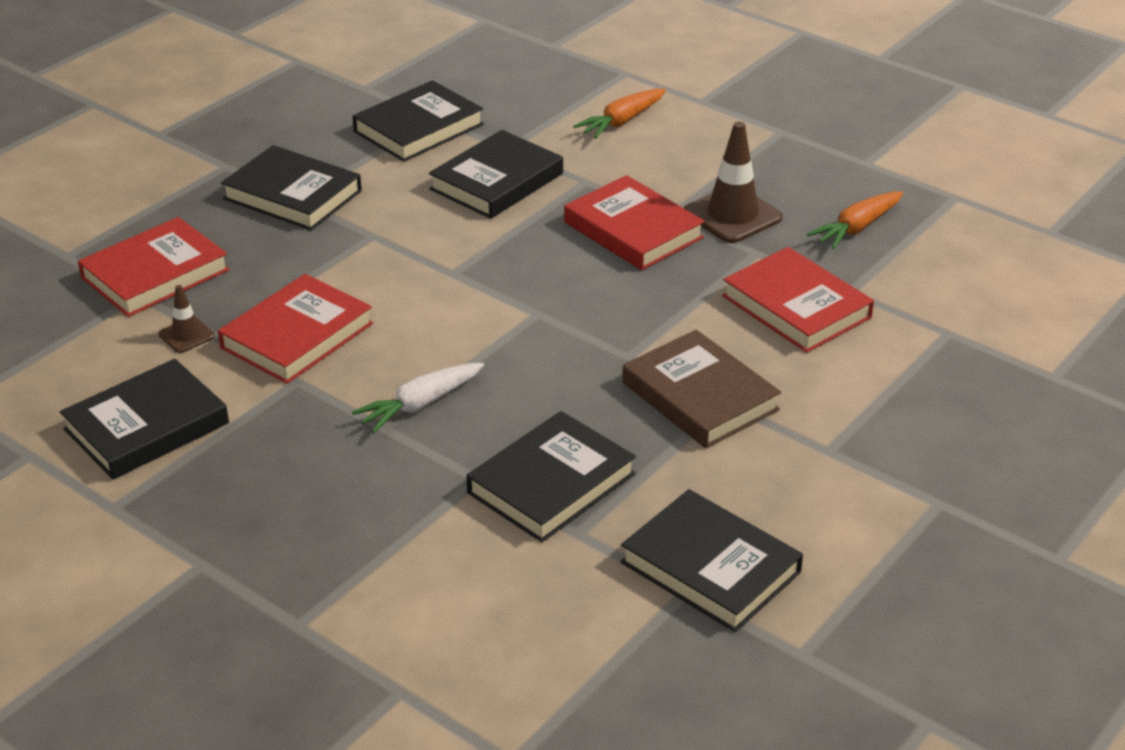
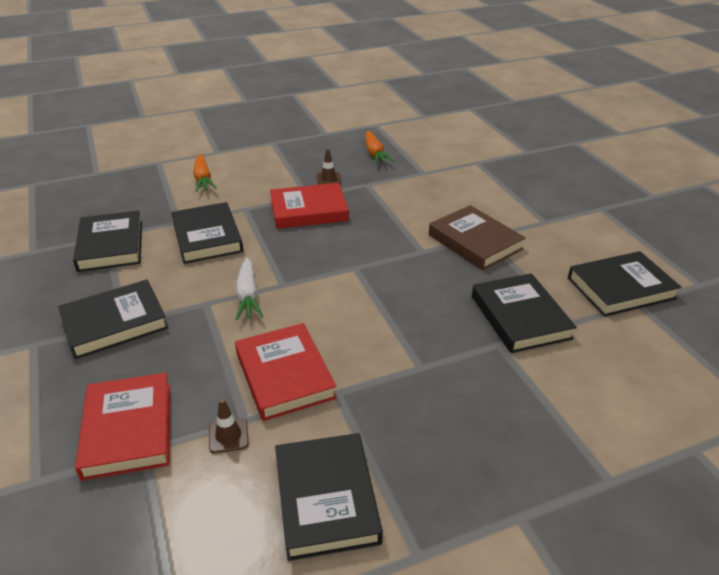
camera: 60 degrees left, 0 degrees up
white carrot [352,363,484,433] -> white carrot moved to [236,258,263,320]
brown book [622,330,781,448] -> brown book turned 60 degrees clockwise [429,205,526,270]
brown traffic cone [684,122,783,243] -> brown traffic cone [316,149,341,185], size x0.52
red book [722,247,874,353] -> none

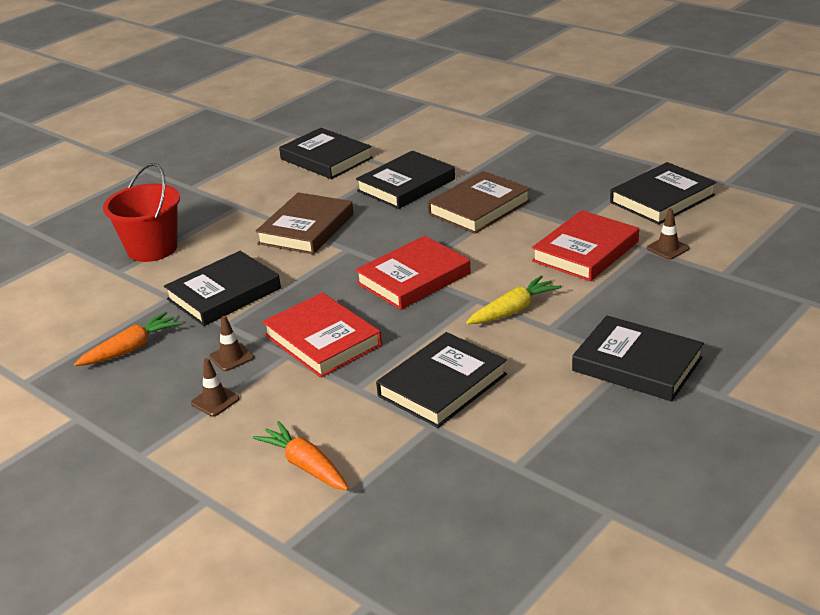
camera: 115 degrees left, 5 degrees down
black book [73,211,142,272] -> black book moved to [164,251,281,326]
red book [75,373,170,481] -> red book moved to [355,236,471,310]
orange carrot [193,154,217,192] -> orange carrot turned 90 degrees counterclockwise [253,421,349,491]
white carrot [236,258,263,320] -> yellow carrot [466,275,561,324]
none -> red bucket [103,163,180,262]
none -> brown traffic cone [191,358,240,417]
none -> brown book [428,171,530,234]

